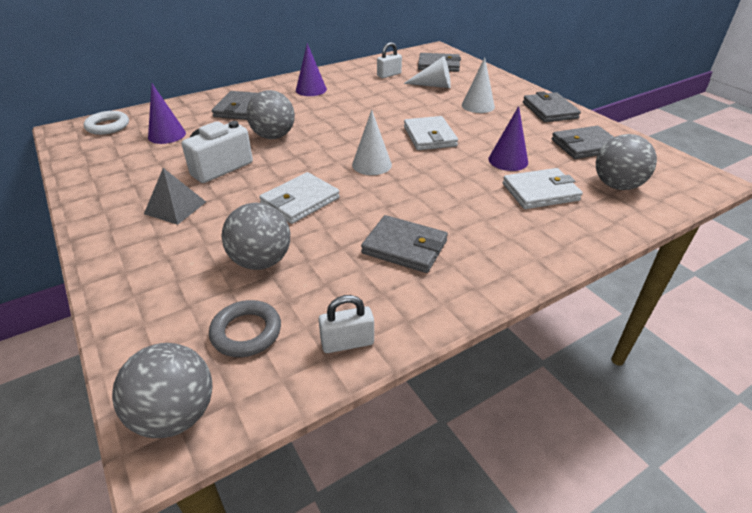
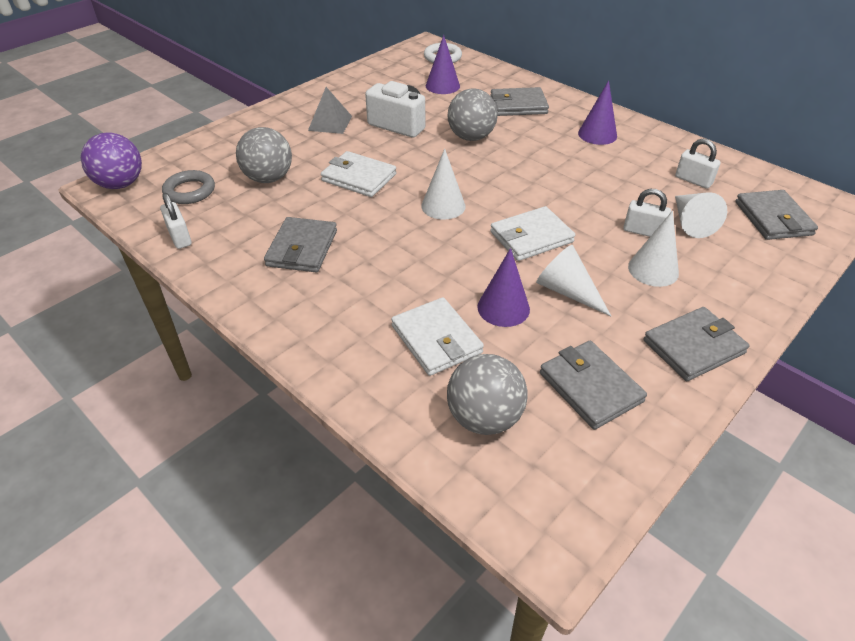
camera: 75 degrees right, 5 degrees up
grey ball [112,343,212,438] -> purple ball [81,133,142,189]
none -> white cone [536,245,611,316]
none -> white padlock [623,189,671,237]

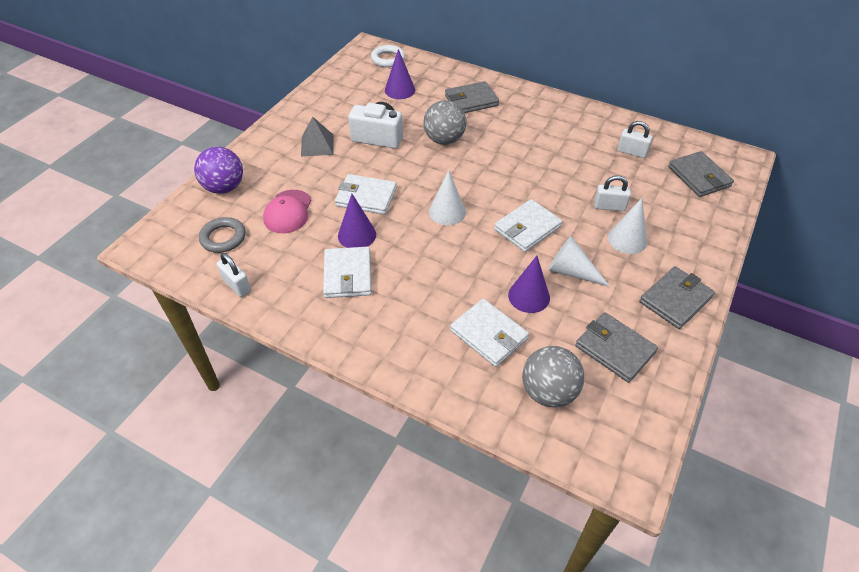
camera: 15 degrees left, 5 degrees up
purple ball [81,133,142,189] -> purple ball moved to [194,147,243,194]
grey ball [236,127,292,183] -> pink cap [263,190,312,233]
grey wallet [264,217,337,272] -> white wallet [323,247,372,298]
purple cone [578,80,617,145] -> purple cone moved to [338,194,376,248]
white cone [675,192,727,238] -> none

